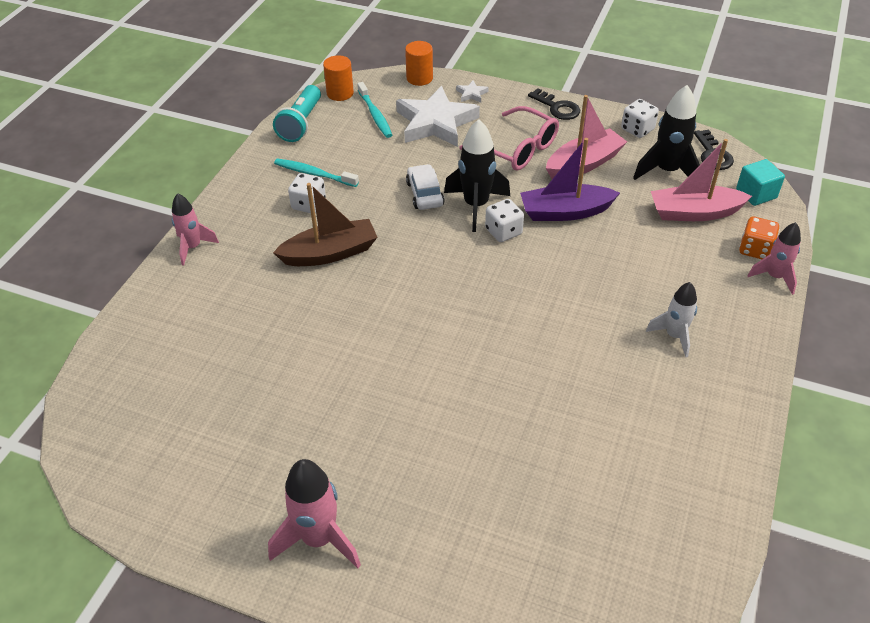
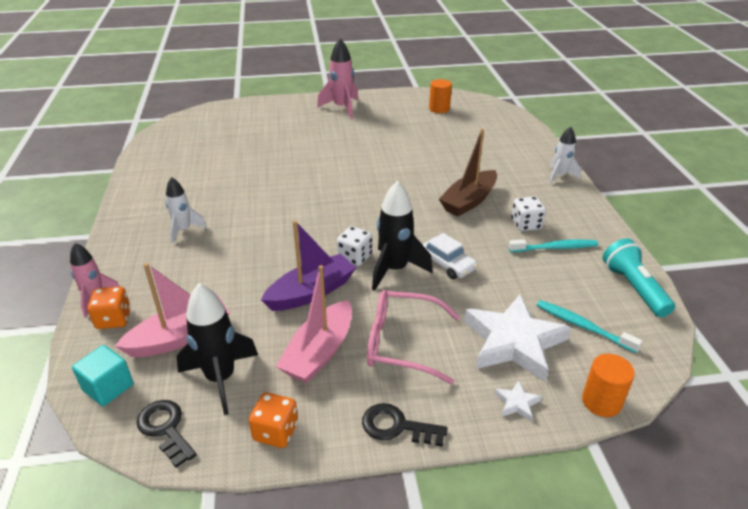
camera: 150 degrees right, 10 degrees down
pink rocket [172,193,219,266] -> white rocket [549,126,581,184]
orange cylinder [323,55,354,101] -> orange cylinder moved to [429,79,452,113]
white dice [621,99,659,138] -> orange dice [249,392,298,448]

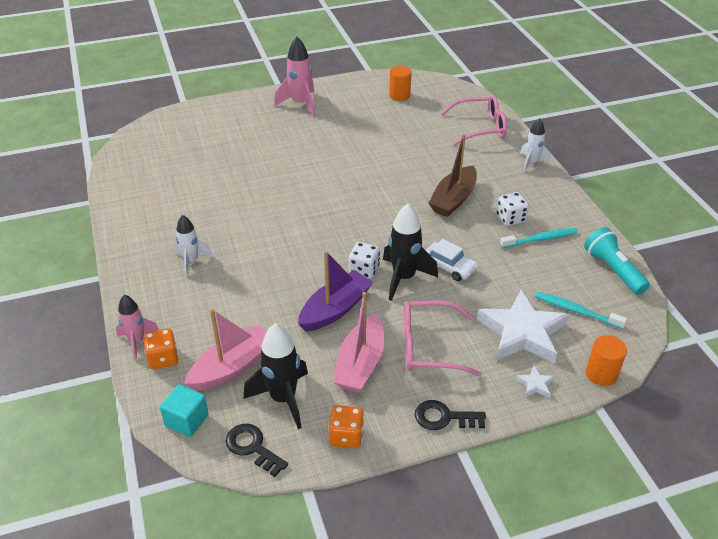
camera: 10 degrees left, 5 degrees up
none -> pink glasses [441,95,507,146]

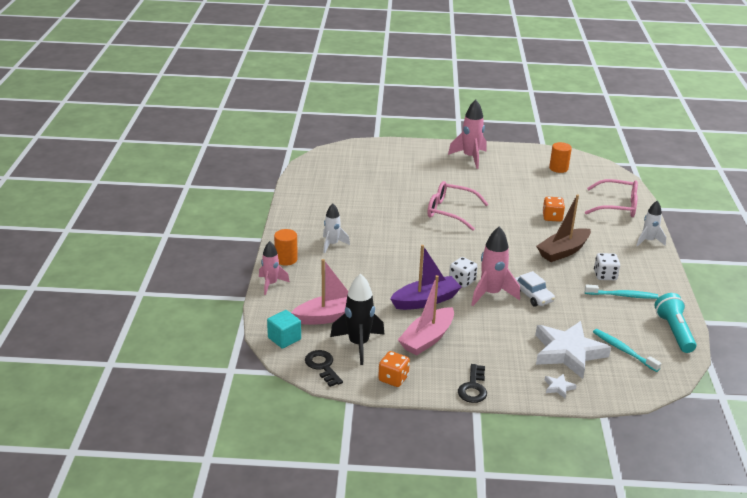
camera: 20 degrees right, 10 degrees down
orange dice [143,328,179,370] -> orange dice moved to [542,197,565,222]
black rocket [383,203,438,301] -> pink rocket [471,226,520,306]
pink glasses [404,301,482,376] -> pink glasses moved to [427,181,489,231]
black key [415,400,486,430] -> black key turned 105 degrees counterclockwise [458,364,487,403]
orange cylinder [586,335,627,386] -> orange cylinder moved to [274,229,298,266]

